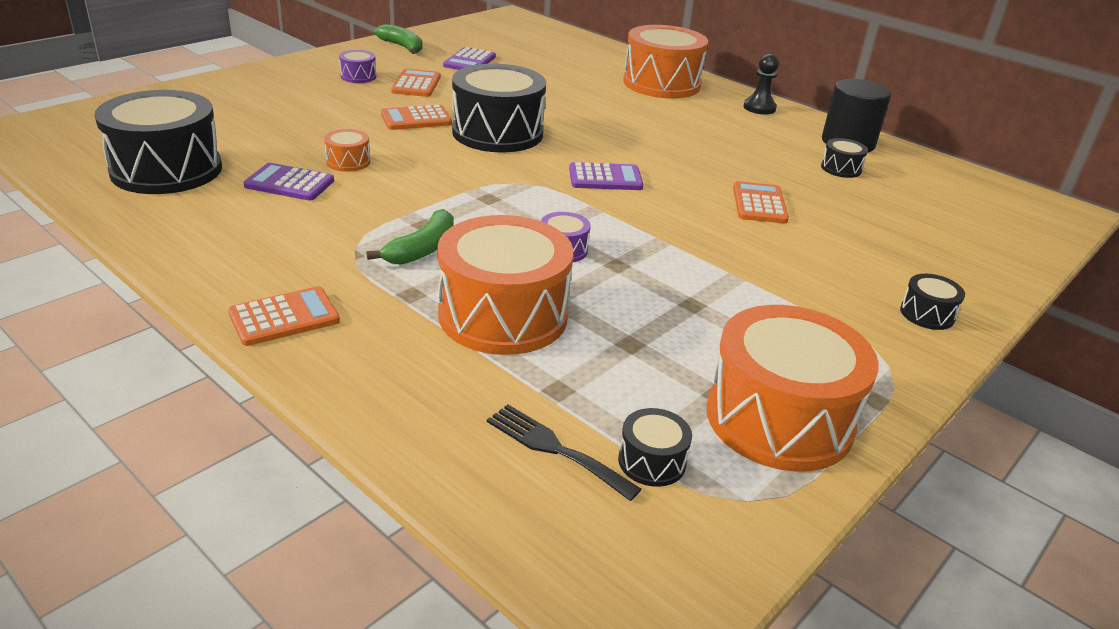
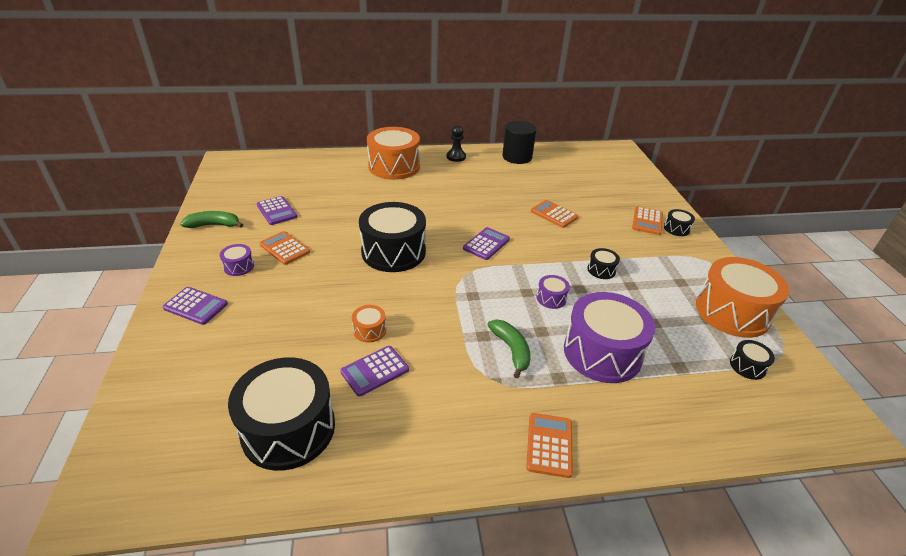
camera: 50 degrees left, 5 degrees up
orange calculator [381,105,452,130] -> orange calculator moved to [632,206,663,235]
orange drum [438,215,573,355] -> purple drum [564,292,655,383]
black fork [487,404,642,501] -> none
black drum [821,138,868,178] -> black drum moved to [587,248,620,279]
none -> purple calculator [163,287,228,325]

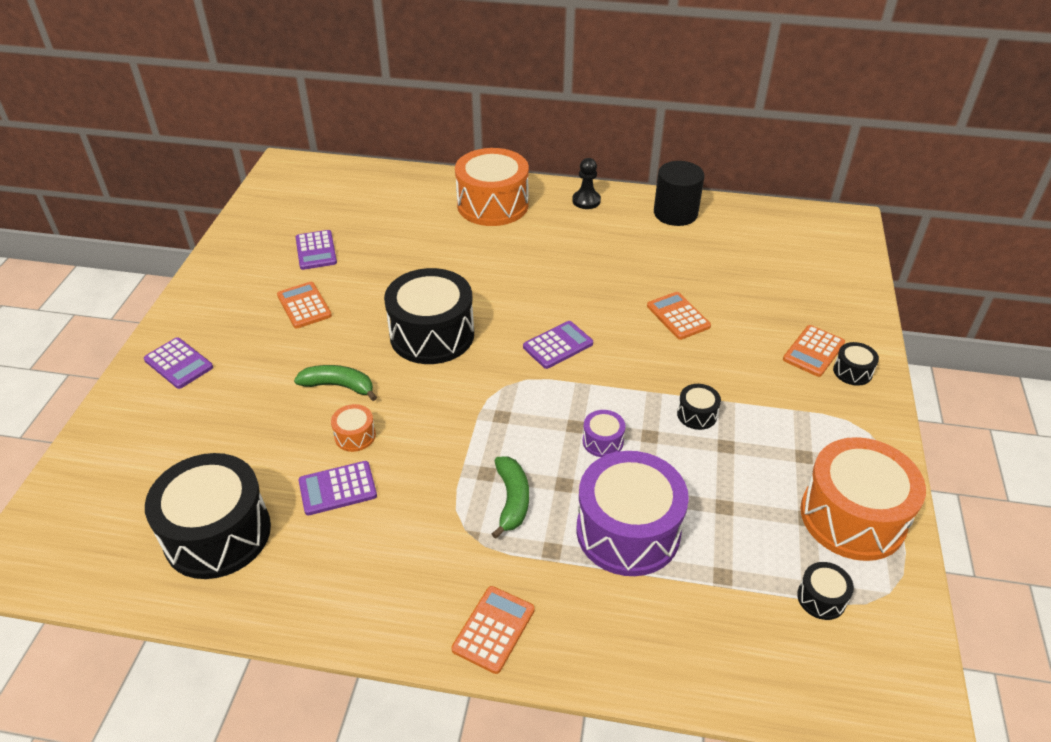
camera: 20 degrees right, 5 degrees up
green banana [180,211,243,228] -> green banana moved to [294,365,377,401]
purple drum [220,244,254,276] -> none

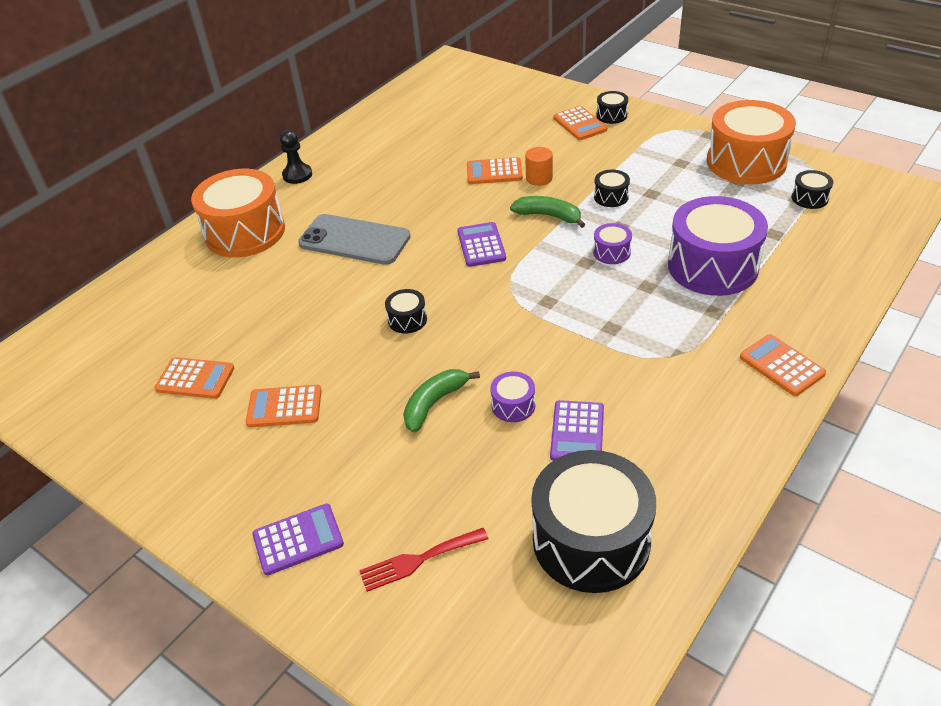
camera: 60 degrees left, 0 degrees up
purple calculator [296,230,337,270] -> orange calculator [154,357,234,399]
orange drum [331,404,376,452] -> purple drum [490,371,535,422]
black drum [384,268,474,364] -> black drum [385,289,427,334], size x0.43
green banana [492,456,529,539] -> green banana moved to [510,196,585,228]
black cylinder [654,161,704,226] -> none
none -> grey phone [298,214,411,265]
none -> red fork [359,528,489,592]
none -> orange cylinder [525,147,553,186]

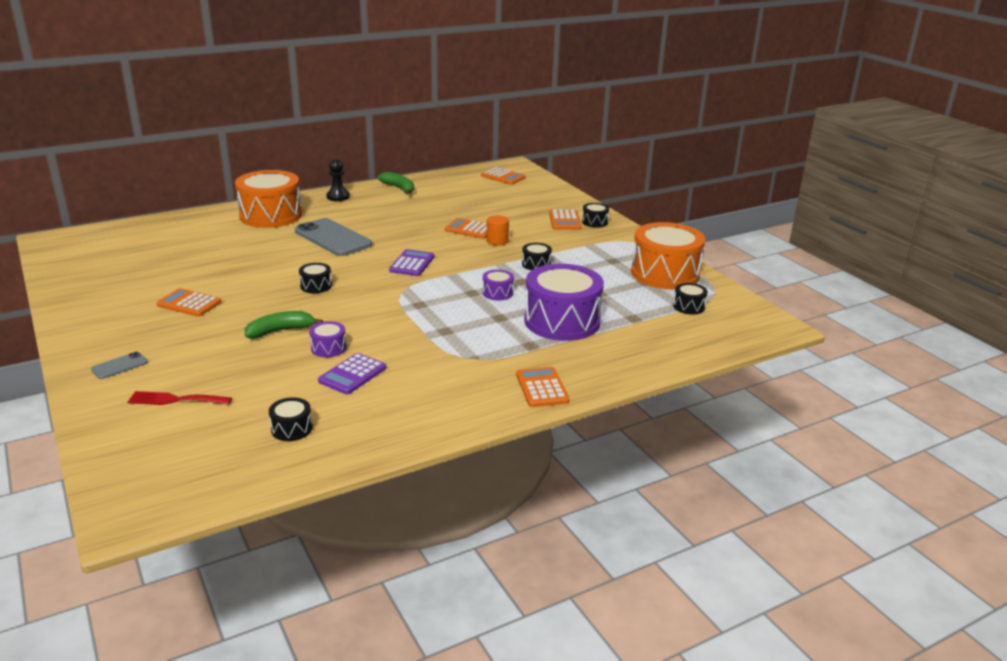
camera: 20 degrees right, 15 degrees down
orange calculator [154,357,234,399] -> orange calculator moved to [481,167,525,185]
purple calculator [252,504,344,575] -> grey phone [91,352,148,379]
green banana [510,196,585,228] -> green banana moved to [378,172,414,195]
black drum [531,450,656,593] -> black drum [269,397,312,441], size x0.43

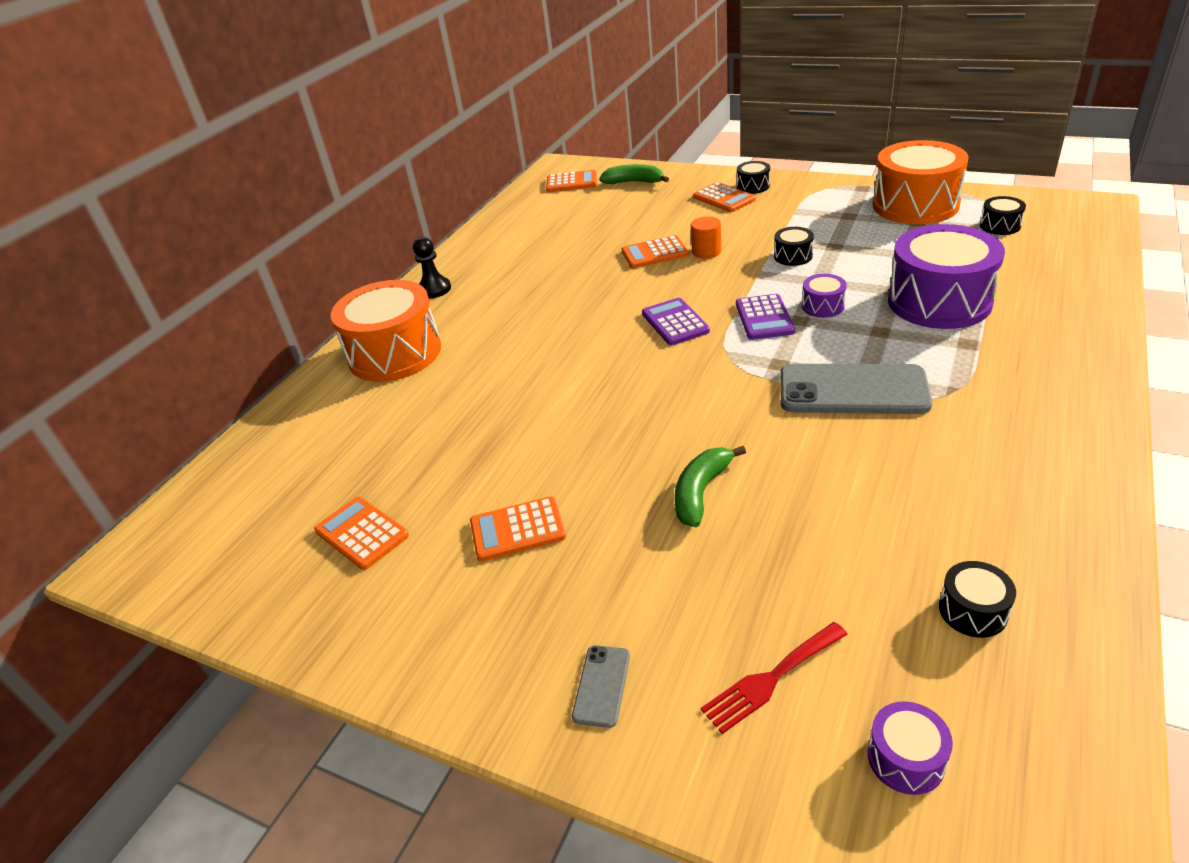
camera: 30 degrees left, 10 degrees up
grey phone [295,218,372,256] -> grey phone moved to [780,364,932,414]
black drum [299,263,332,293] -> none
purple drum [309,321,346,357] -> purple drum moved to [868,701,953,795]
purple calculator [318,353,386,394] -> purple calculator moved to [736,294,795,340]
green banana [378,172,414,195] -> green banana moved to [599,164,669,184]
orange calculator [516,367,569,407] -> orange calculator moved to [314,497,409,570]

